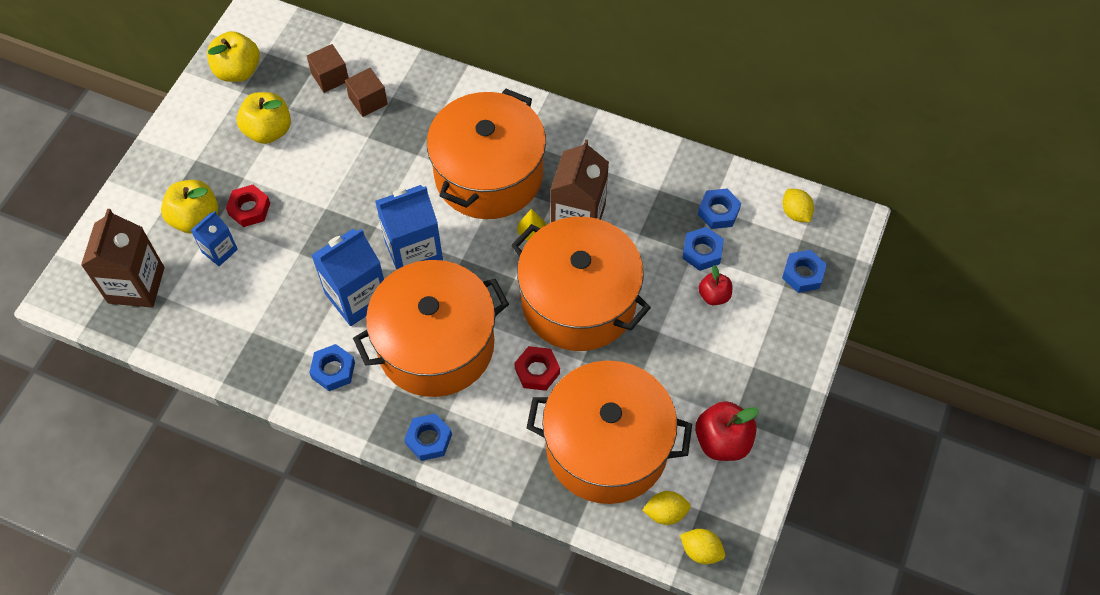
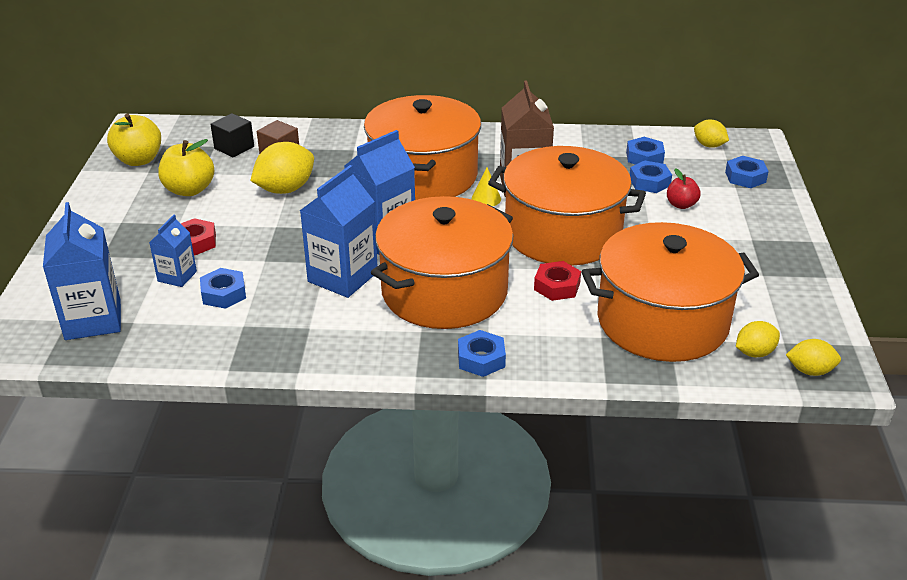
camera: 20 degrees left, 25 degrees down
brown carton [81,209,165,308] -> blue carton [43,202,121,340]
yellow apple [161,180,218,233] -> none
brown cube [307,44,349,93] -> black cube [210,113,254,157]
blue nut [309,344,355,391] -> blue nut moved to [200,268,246,309]
red apple [695,401,759,461] -> none
none -> yellow lemon [250,142,314,194]

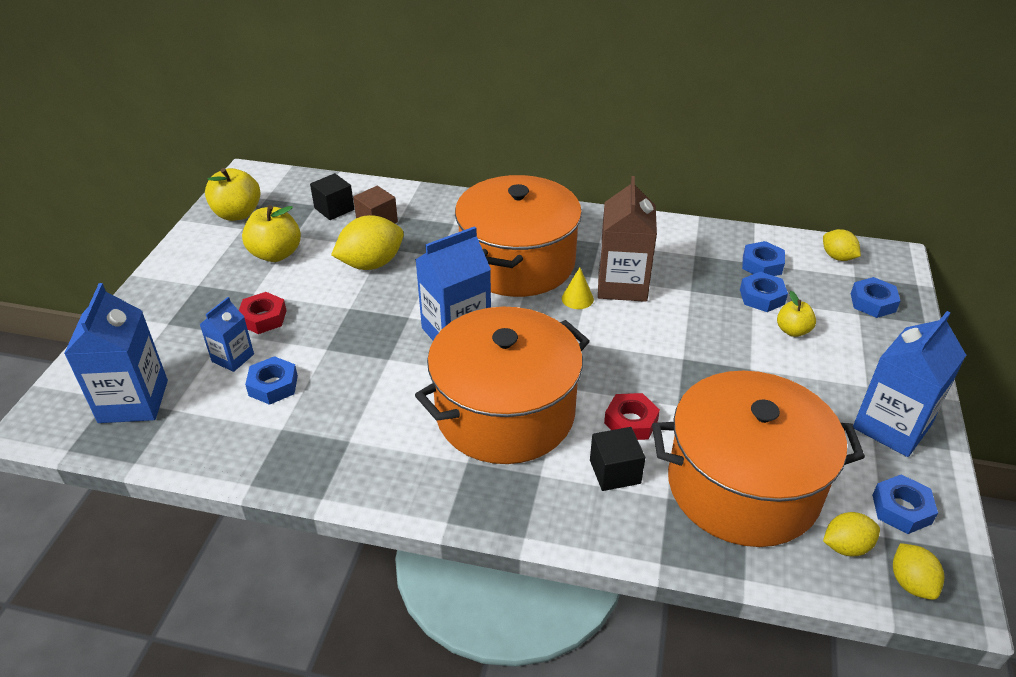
camera: 10 degrees right, 5 degrees up
blue carton [300,165,377,298] -> blue carton moved to [853,311,966,457]
blue nut [458,330,506,377] -> blue nut moved to [872,474,938,534]
orange pot [488,146,646,266] -> none
red apple [667,168,701,209] -> yellow apple [777,291,816,337]
yellow lemon [786,339,841,376] -> yellow lemon turned 60 degrees clockwise [893,543,945,600]
none -> black cube [590,427,645,491]

